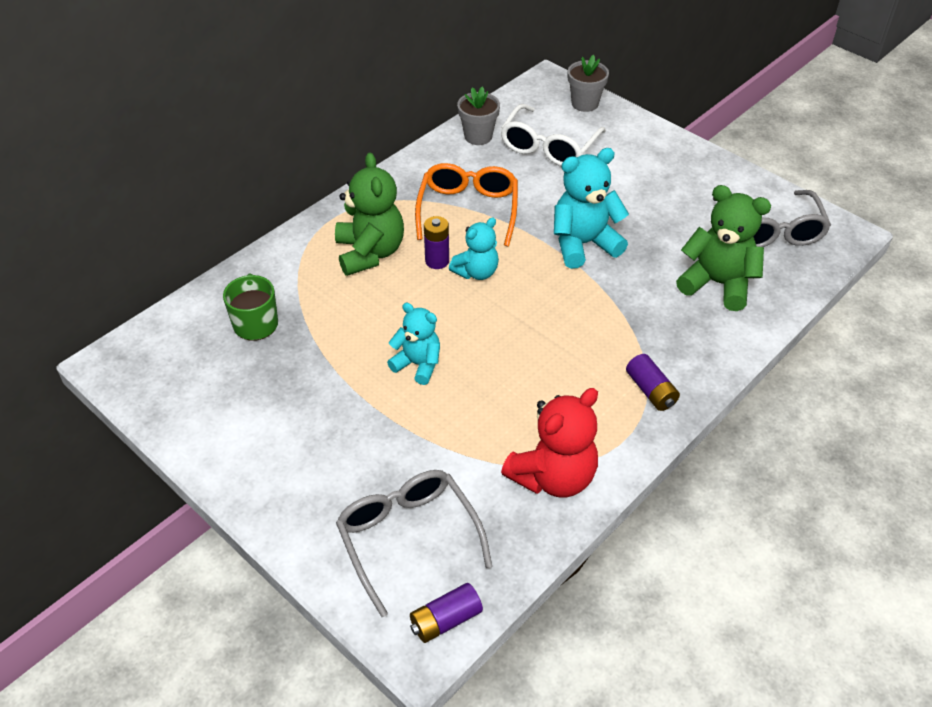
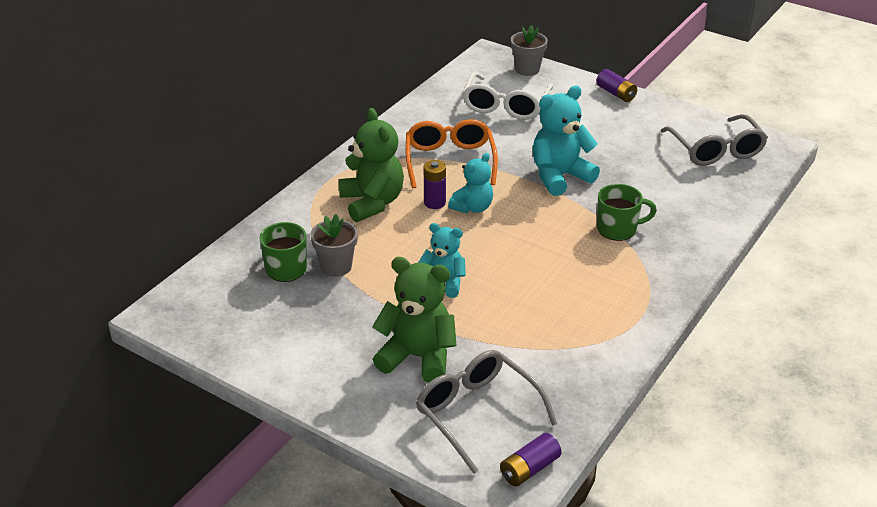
camera: 10 degrees left, 10 degrees down
grey flower pot [457,86,500,145] -> grey flower pot moved to [310,214,358,277]
red teddy bear [501,388,598,497] -> none
purple battery [626,354,680,411] -> purple battery moved to [596,69,637,102]
green teddy bear [676,185,771,311] -> green teddy bear moved to [372,257,457,383]
none -> green mug [597,184,657,241]

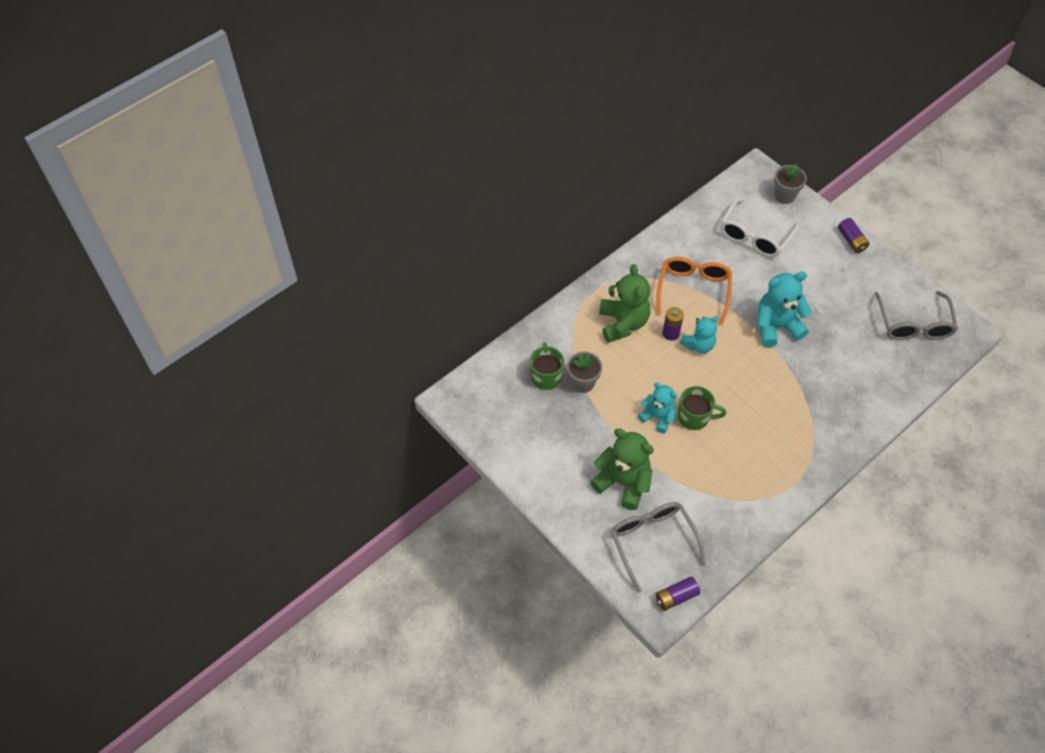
camera: 15 degrees right, 20 degrees up
green mug [597,184,657,241] -> green mug moved to [678,386,726,430]

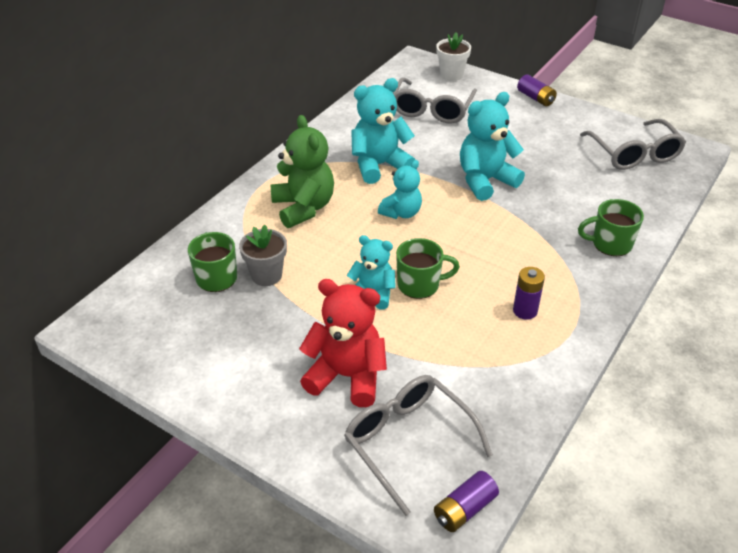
camera: 15 degrees left, 15 degrees down
green teddy bear [590,429,654,510] -> red teddy bear [299,279,387,407]
orange glasses [657,257,732,325] -> turquoise teddy bear [351,78,415,184]
purple battery [662,307,684,341] -> purple battery moved to [513,267,545,320]
white glasses [721,198,799,257] -> grey glasses [393,77,477,124]
grey flower pot [774,164,807,204] -> white flower pot [436,32,471,81]
none -> green mug [578,199,644,256]

